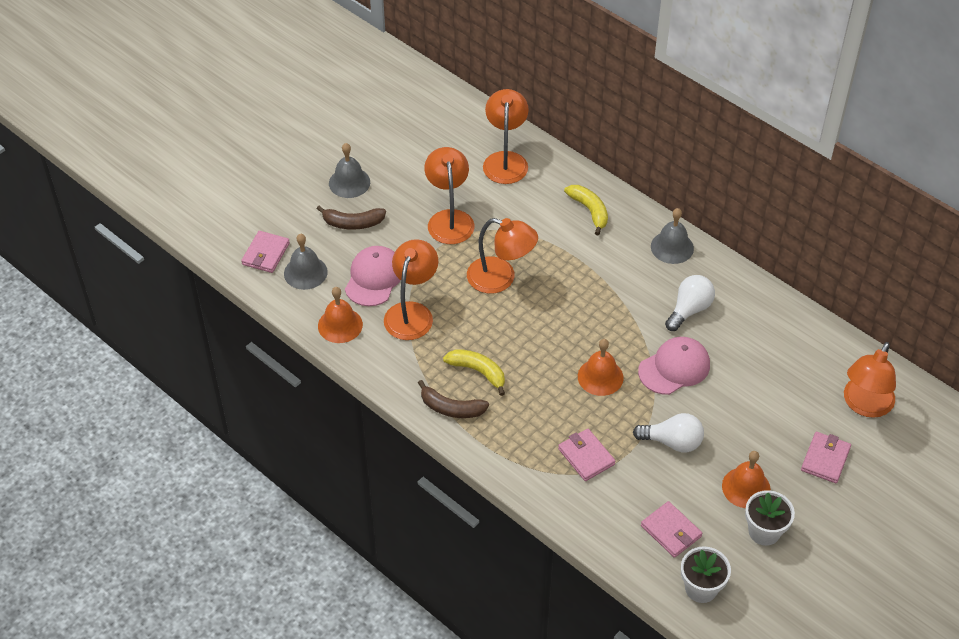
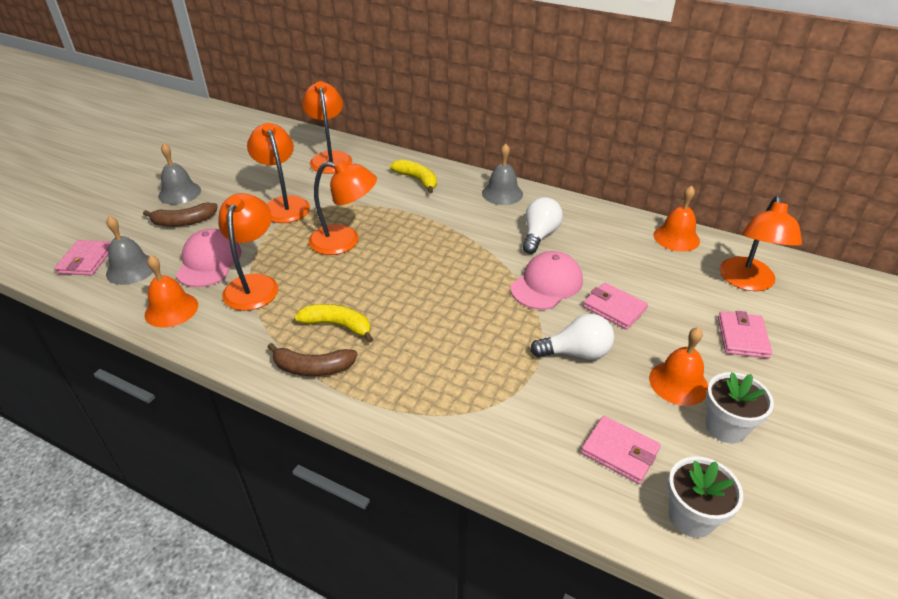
camera: 15 degrees left, 10 degrees down
pink wallet [558,429,616,481] -> pink wallet moved to [583,282,648,330]
orange bell [578,339,624,396] -> orange bell moved to [654,186,700,252]

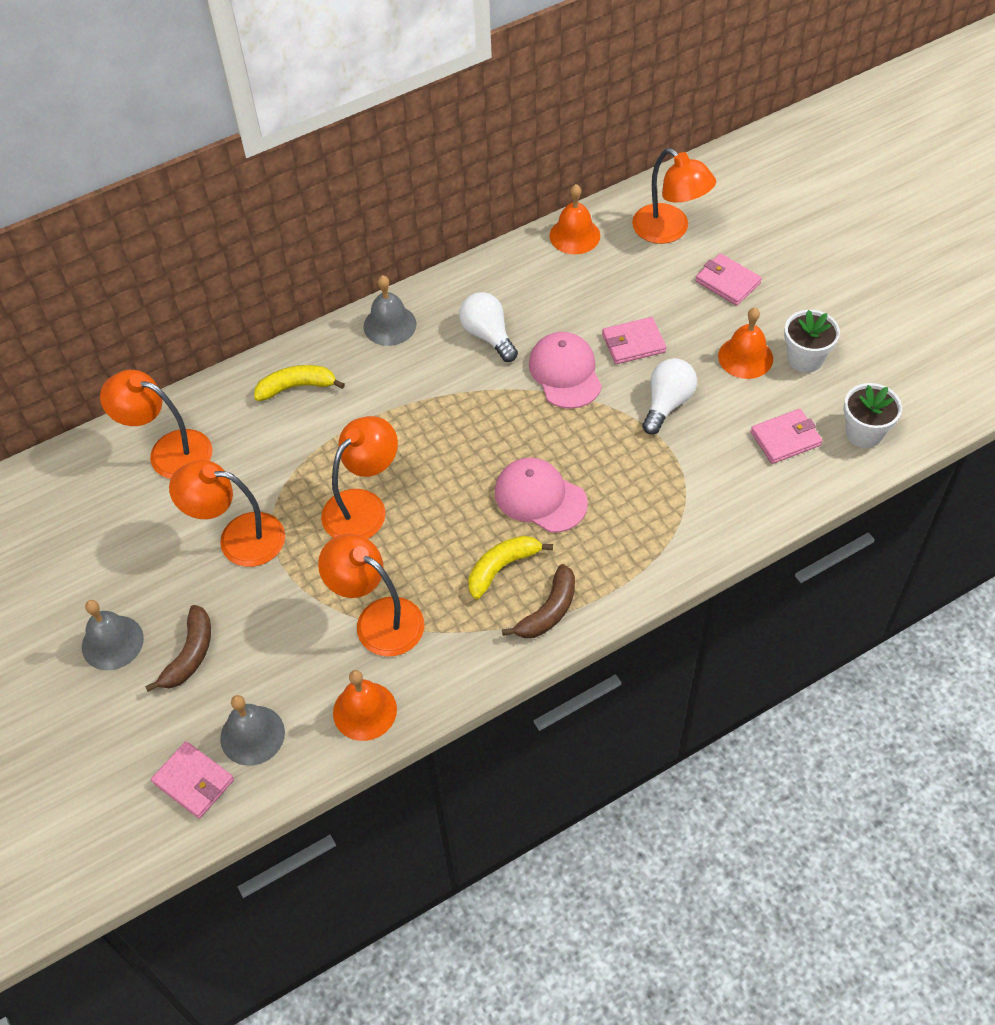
camera: 55 degrees left, 15 degrees up
pink cap [176,229,241,287] -> pink cap moved to [495,457,588,533]

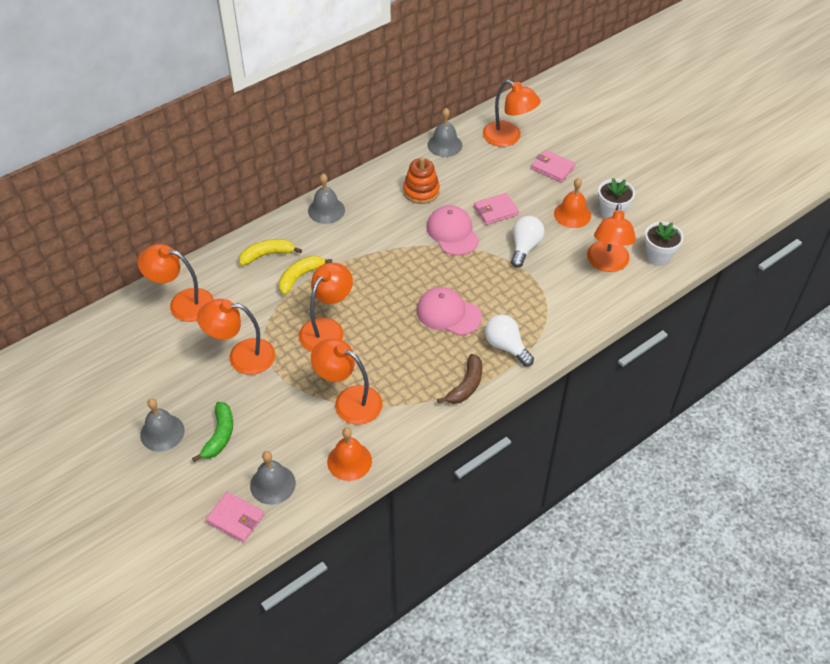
camera: 10 degrees left, 5 degrees down
brown banana [145,605,211,692] -> green banana [192,402,233,462]
white light bulb [459,292,518,362] -> white light bulb moved to [485,314,534,367]
yellow banana [468,536,553,599] -> yellow banana moved to [279,256,332,295]
orange bell [549,184,600,254] -> grey bell [427,108,462,157]
pink wallet [751,409,822,464] -> orange lamp [587,203,636,272]
none -> orange stacking toy [403,157,440,204]

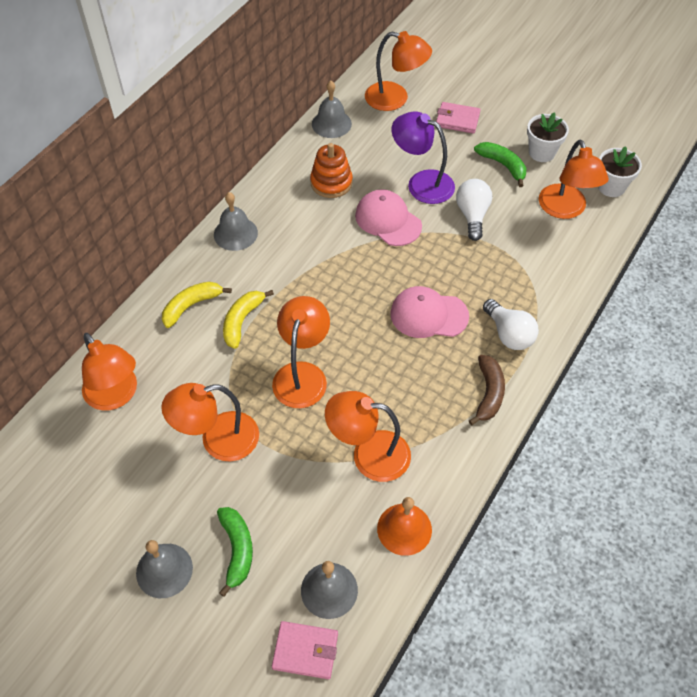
camera: 20 degrees left, 5 degrees up
orange lamp [137,244,214,322] -> orange lamp turned 120 degrees counterclockwise [82,333,137,410]
pink wallet [474,193,519,225] -> purple lamp [392,111,455,204]
white light bulb [485,314,534,367] -> white light bulb turned 150 degrees counterclockwise [483,299,539,350]
orange bell [554,178,591,228] -> green banana [474,142,526,187]

